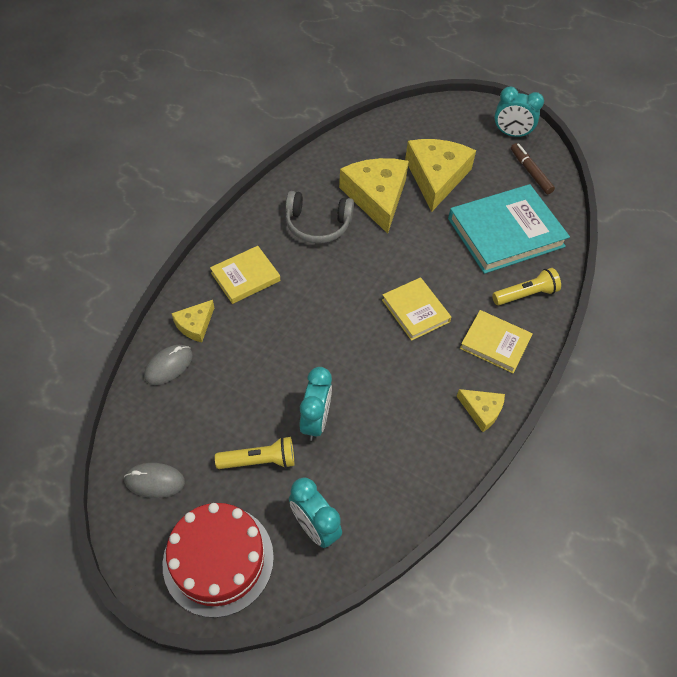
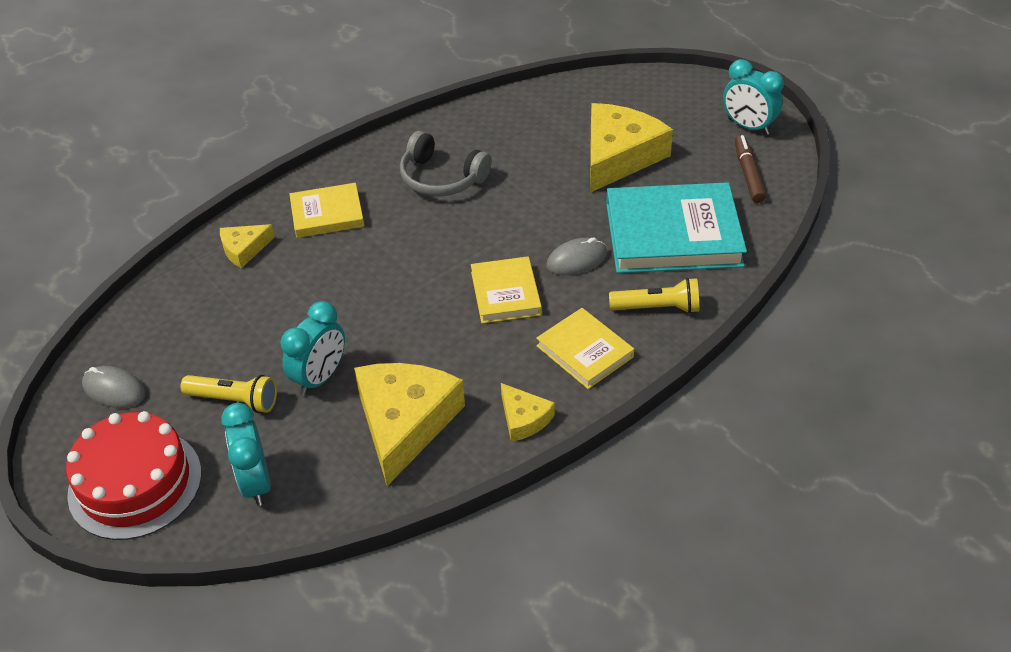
camera: 25 degrees right, 10 degrees down
grey mouse [144,345,193,385] -> grey mouse moved to [546,238,607,275]
yellow cheese [339,158,409,234] -> yellow cheese moved to [354,363,465,486]

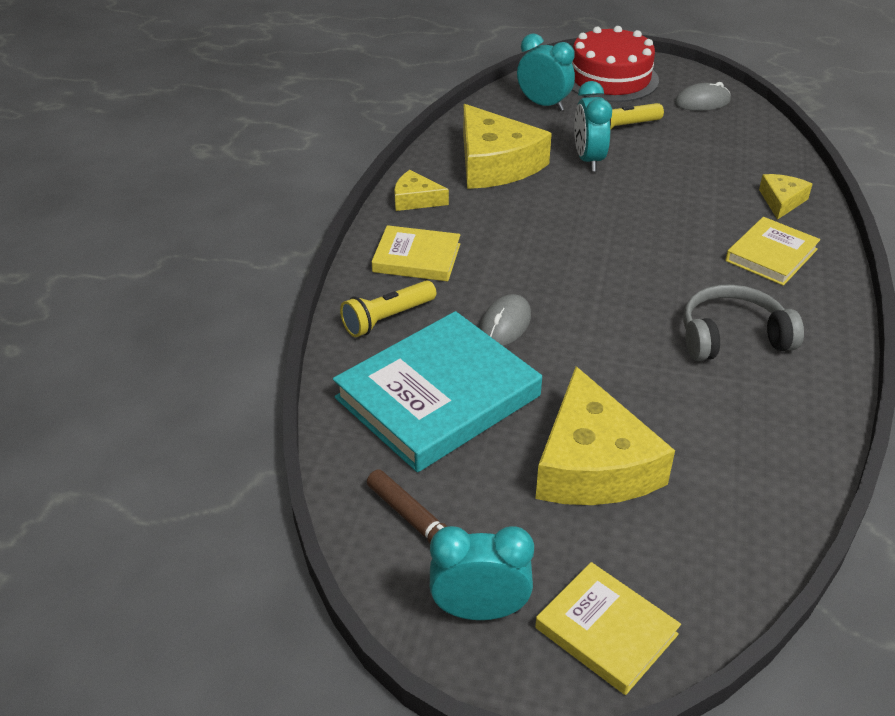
camera: 140 degrees right, 5 degrees down
yellow book [471,256,542,324] -> yellow book moved to [535,562,681,695]

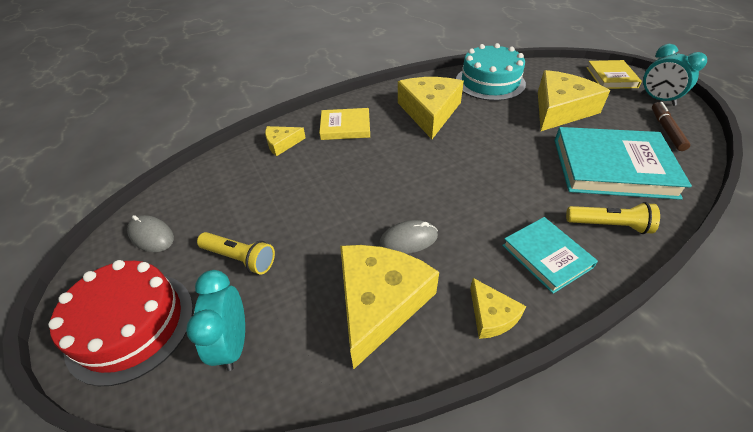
camera: 130 degrees left, 5 degrees up
yellow book [372,225,460,281] -> turquoise book [502,217,598,294]
grey mouse [479,294,531,346] -> grey mouse moved to [380,220,438,254]
turquoise clock [574,81,612,172] -> none
grey headphones [683,284,804,361] -> yellow cheese [398,77,464,139]
none -> turquoise cake [456,43,526,101]

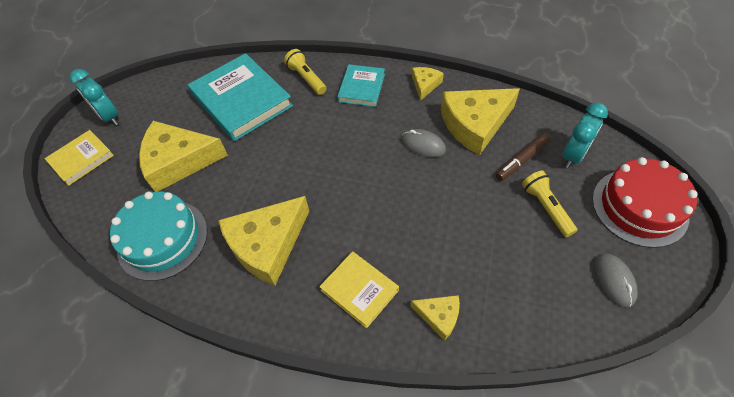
camera: 135 degrees left, 10 degrees up
turquoise clock [641,44,707,106] -> turquoise clock turned 135 degrees clockwise [70,69,119,126]
brown marker [652,102,690,151] -> brown marker moved to [496,133,551,181]

